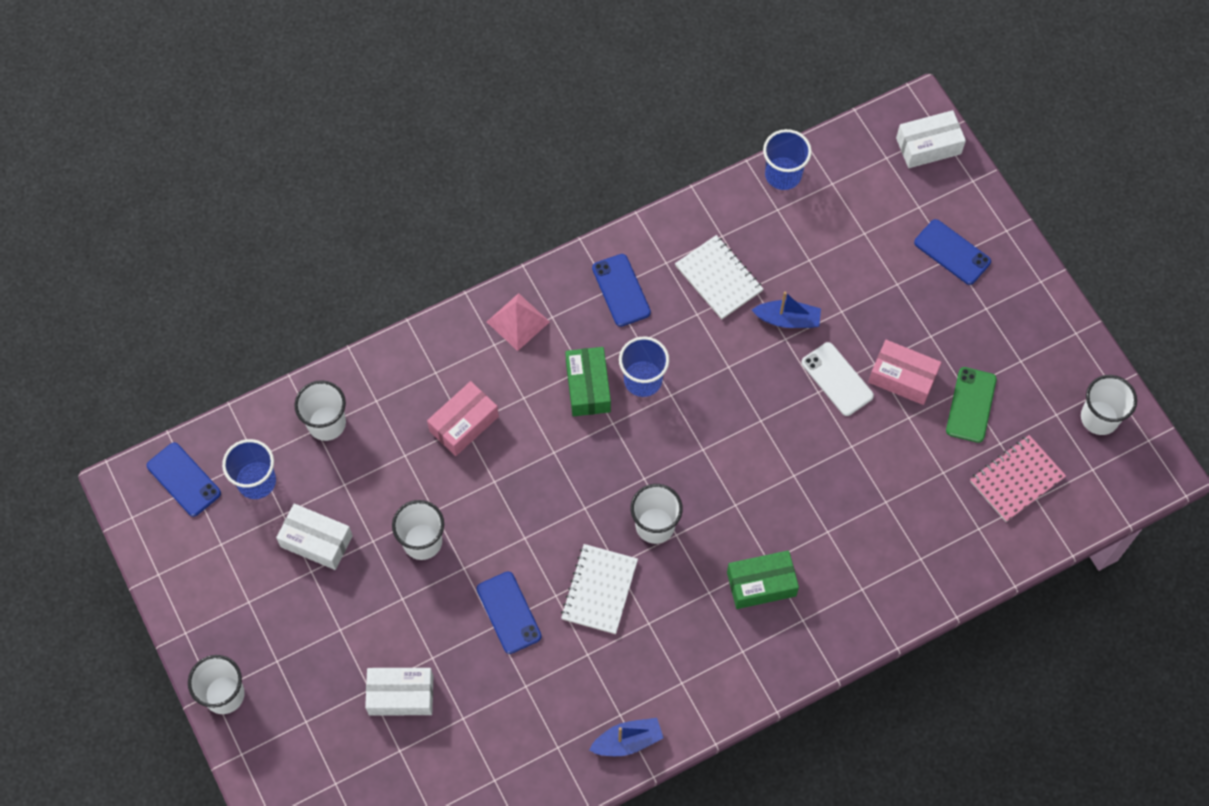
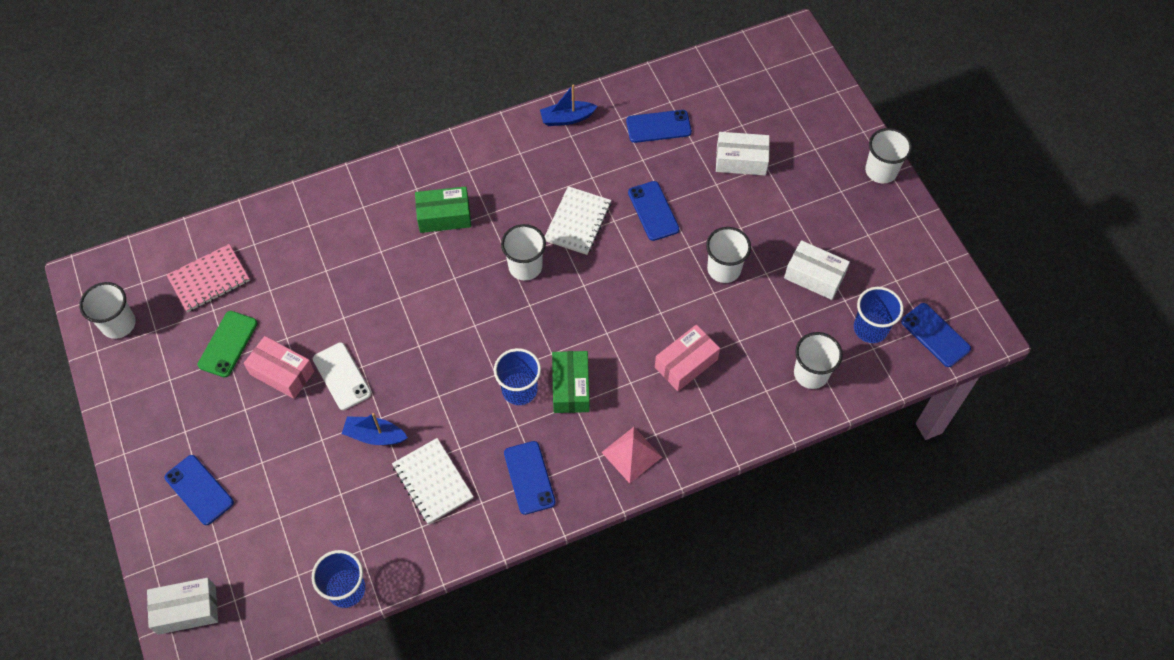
camera: 175 degrees left, 5 degrees down
none -> blue phone [626,110,692,143]

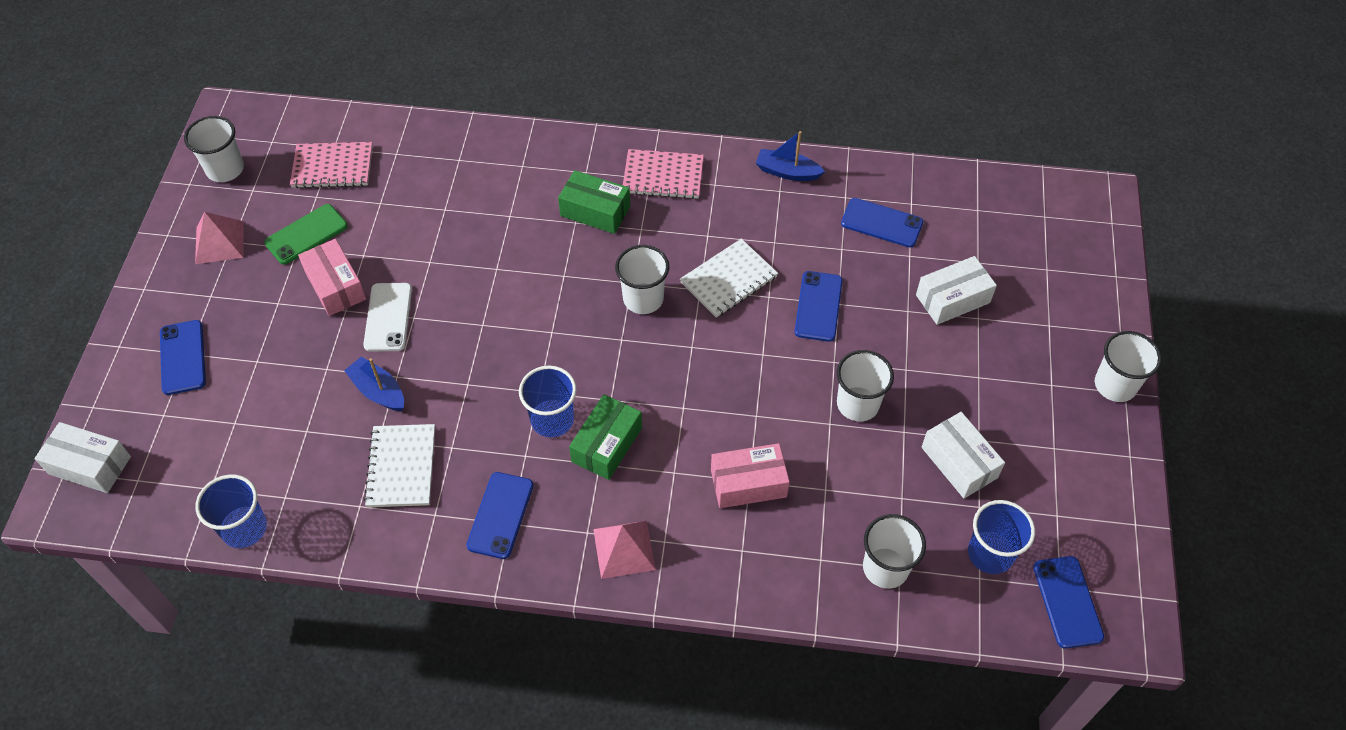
camera: 30 degrees right, 5 degrees down
white box [716,132,770,175] -> white box turned 60 degrees counterclockwise [916,256,997,325]
none -> pink pyramid [195,212,244,264]
none -> pink notebook [623,149,704,199]

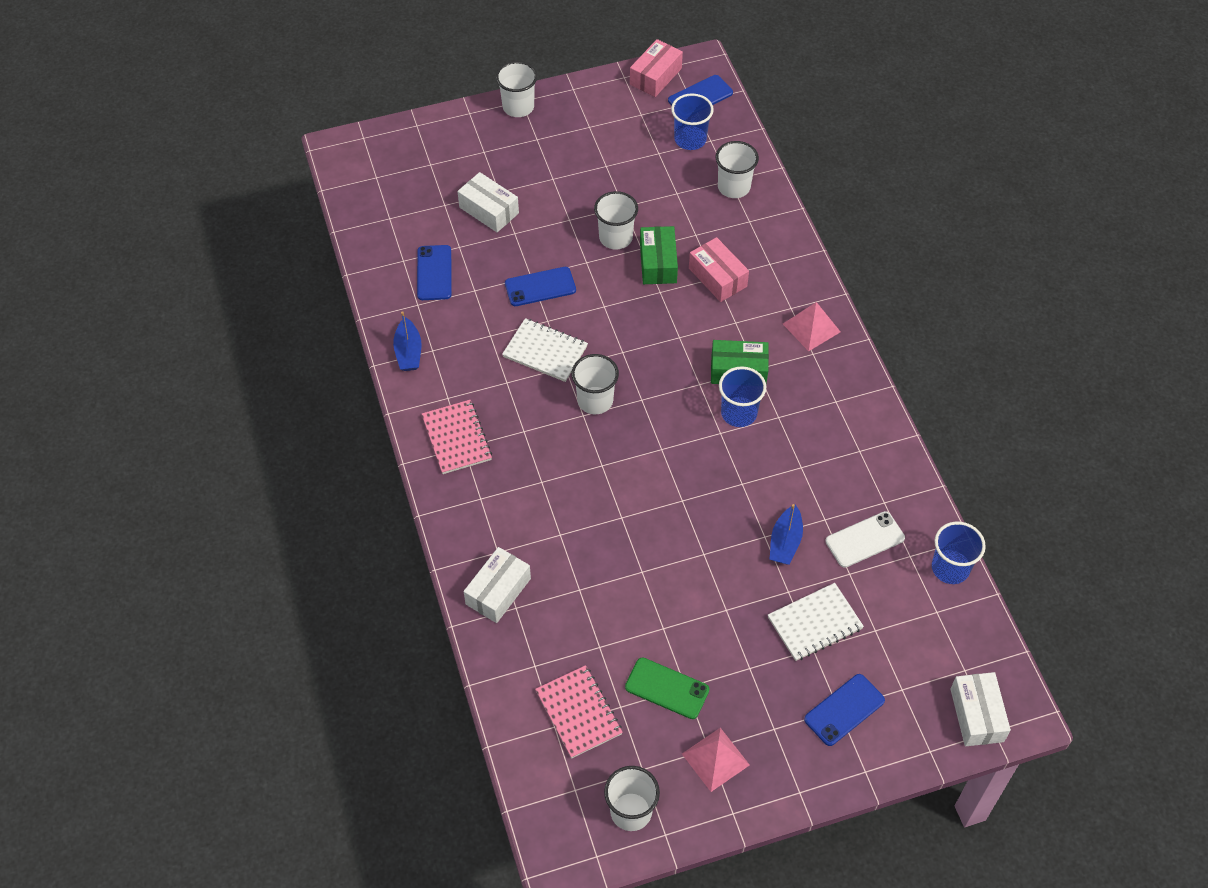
camera: 115 degrees left, 0 degrees up
pink box [298,239,366,316] -> pink box moved to [630,39,683,97]
white phone [363,283,412,351] -> white phone moved to [825,511,905,568]
white notebook [364,424,435,507] -> white notebook moved to [768,583,864,661]
blue phone [466,472,533,559] -> none
green box [558,170,630,234] -> green box moved to [640,226,678,284]
white box [922,412,1005,498] -> white box moved to [463,547,531,623]

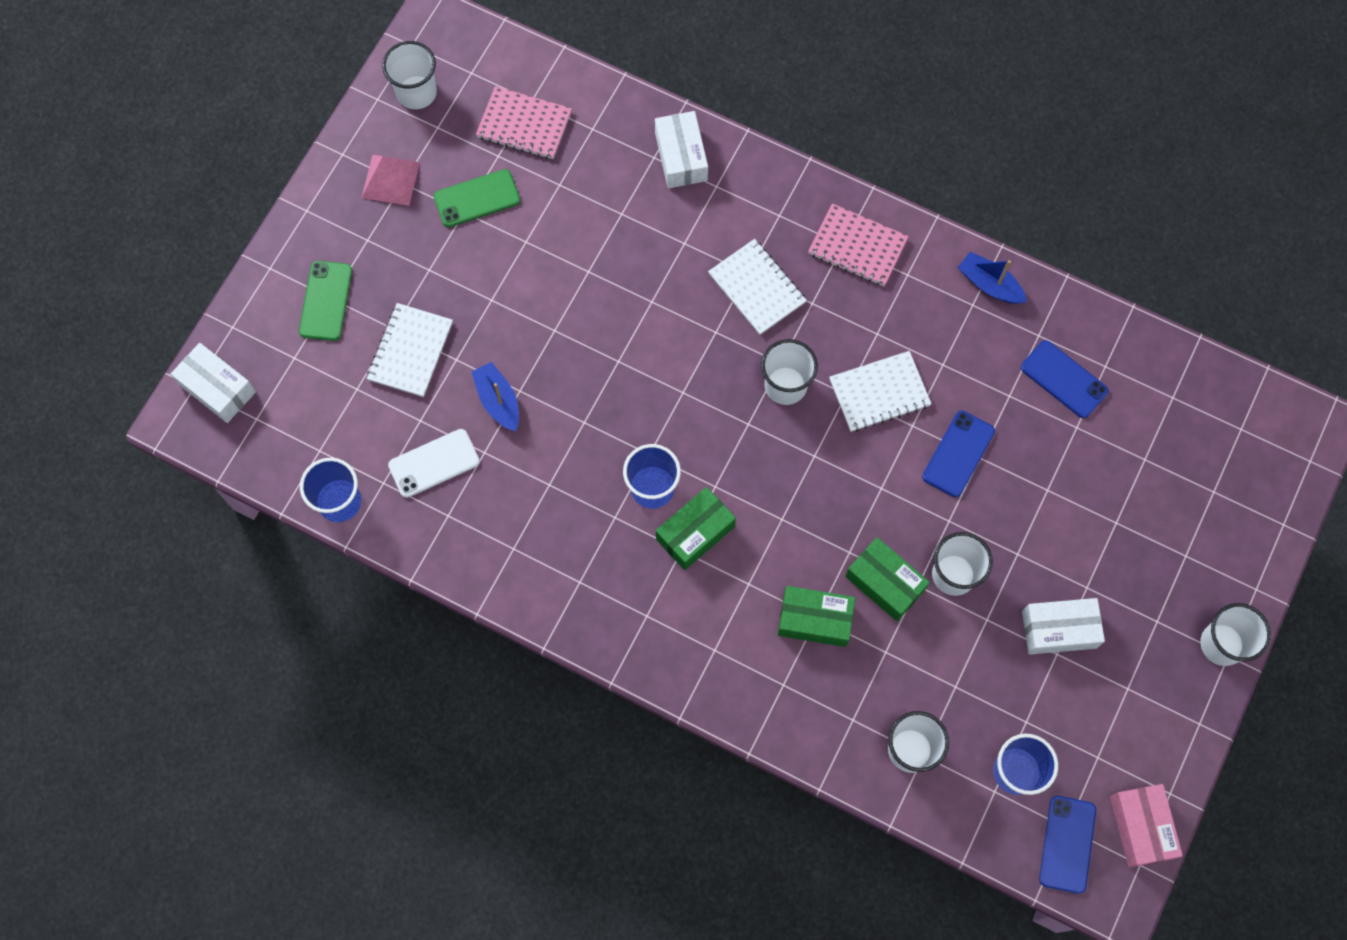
camera: 135 degrees right, 15 degrees up
white box [457,172,519,232] -> white box moved to [1022,598,1105,655]
pink box [689,237,749,302] -> green box [778,586,855,647]
pink pyramid [783,302,840,351] -> none
blue phone [804,674,885,746] -> green phone [299,261,352,341]
white phone [825,511,905,568] -> white phone turned 45 degrees clockwise [388,429,480,498]
none -> white notebook [708,239,807,335]

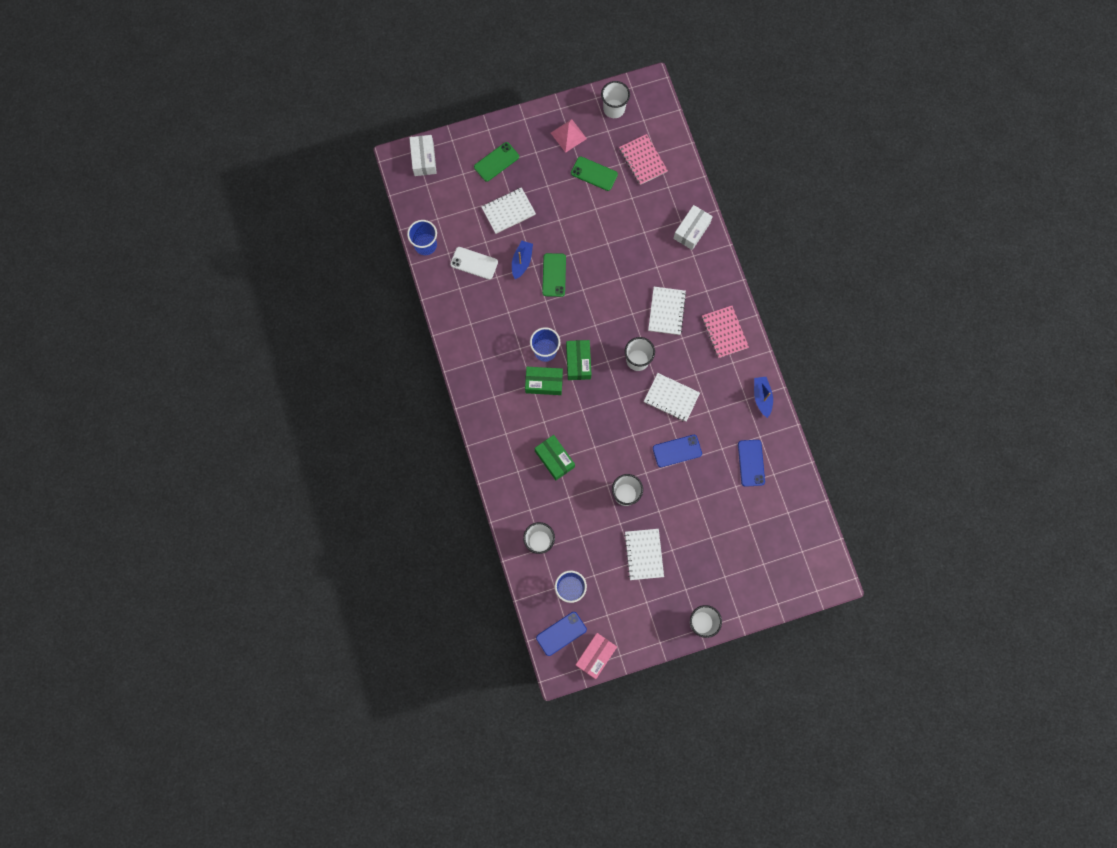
camera: 45 degrees right, 5 degrees up
green box [845,537,930,621] -> green box moved to [566,340,592,380]
white box [1022,598,1105,655] -> white notebook [624,529,664,580]
none -> green phone [542,253,566,297]

